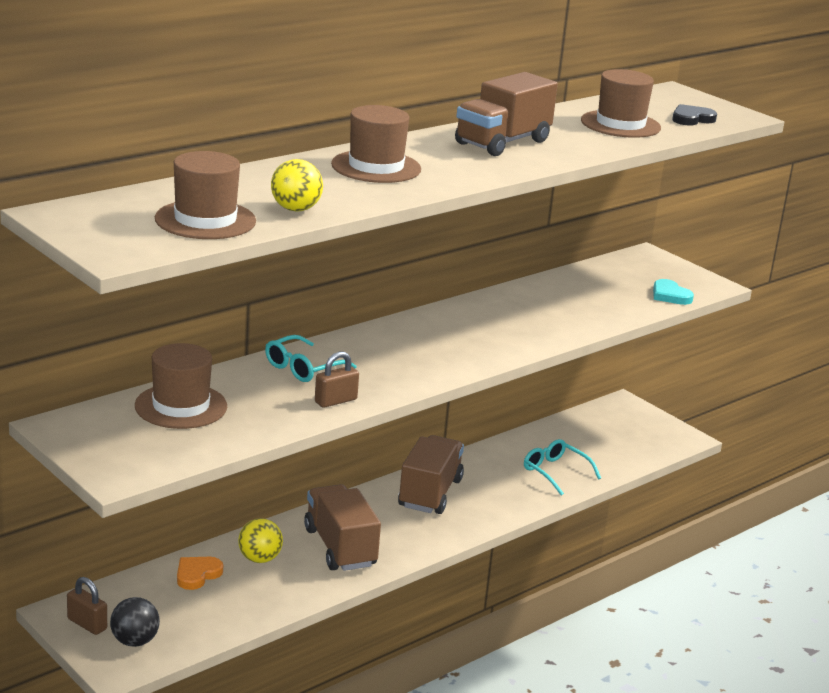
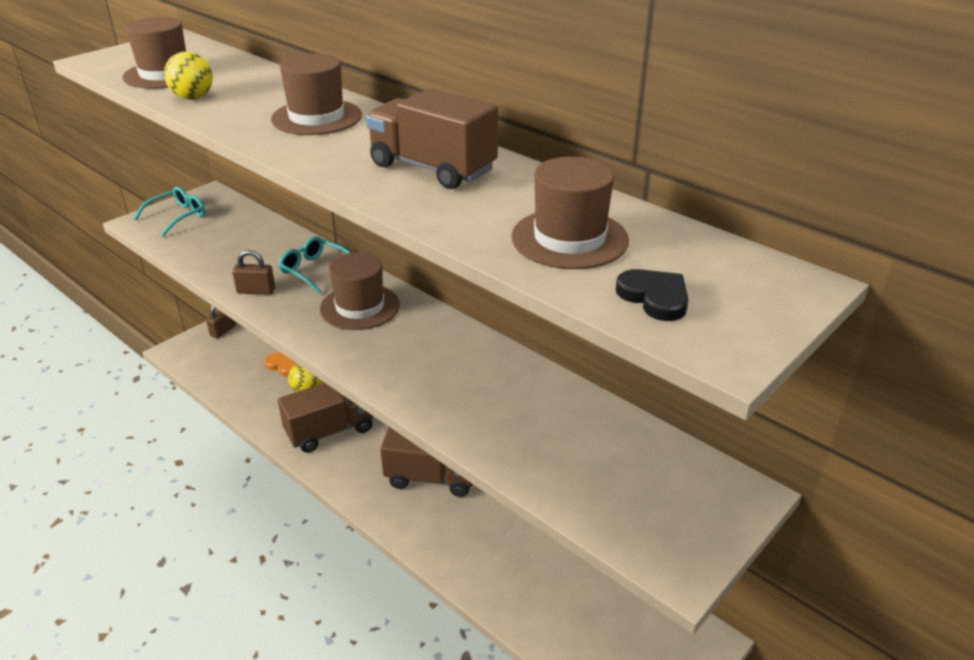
camera: 85 degrees right, 10 degrees up
black ball [110,597,160,647] -> none
brown hat [135,343,227,429] -> brown hat moved to [320,252,400,330]
brown padlock [315,351,359,408] -> brown padlock turned 45 degrees counterclockwise [232,250,275,295]
turquoise glasses [524,439,601,496] -> turquoise glasses moved to [134,187,205,236]
turquoise heart [653,279,694,305] -> none

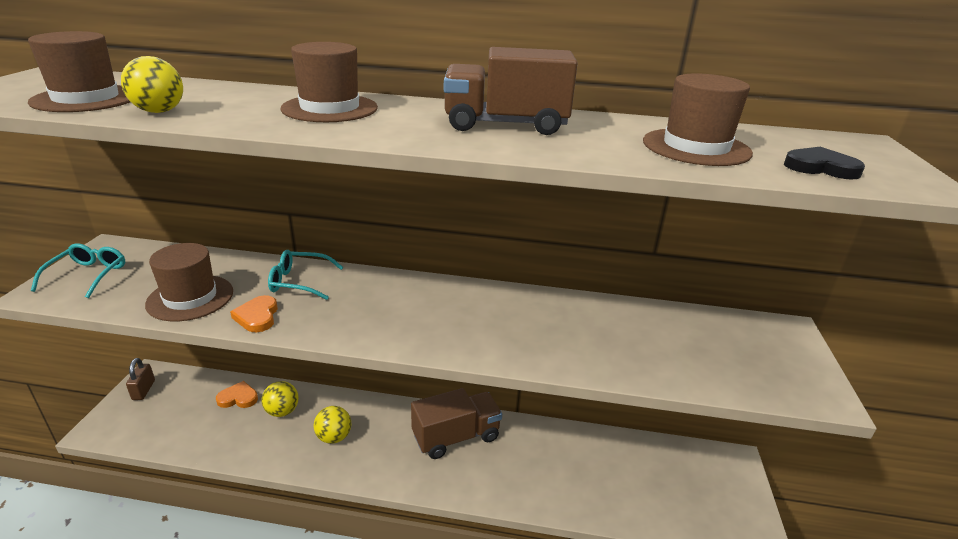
camera: 35 degrees left, 5 degrees down
brown padlock [232,250,275,295] -> orange heart [230,295,278,332]
brown truck [278,383,373,453] -> yellow ball [314,406,351,444]
brown hat [320,252,400,330] -> brown hat moved to [145,243,233,321]

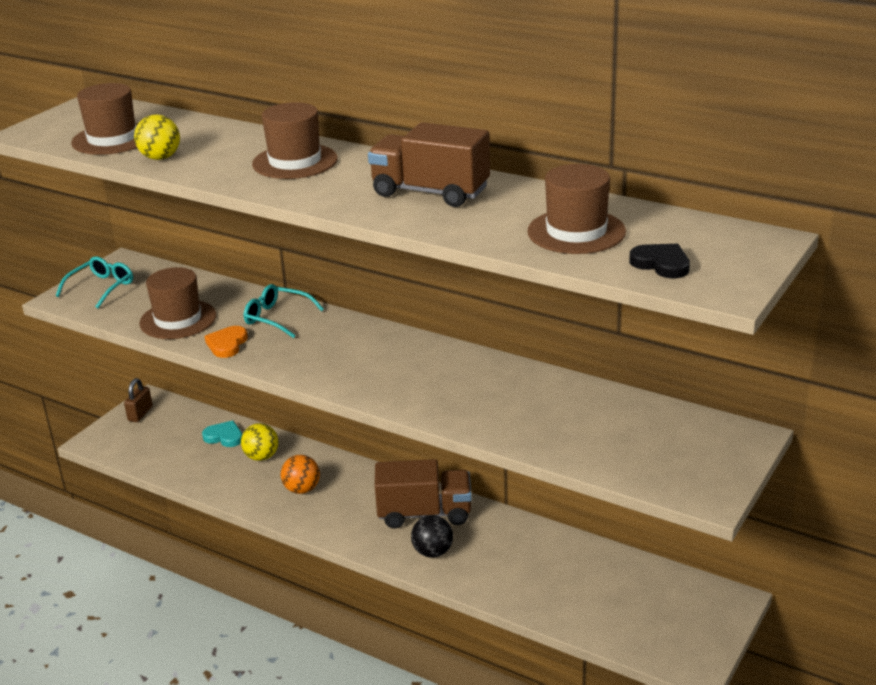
camera: 25 degrees right, 0 degrees up
orange heart [216,381,258,408] -> turquoise heart [202,420,242,447]
yellow ball [314,406,351,444] -> orange ball [281,455,320,494]
none -> black ball [411,515,453,558]

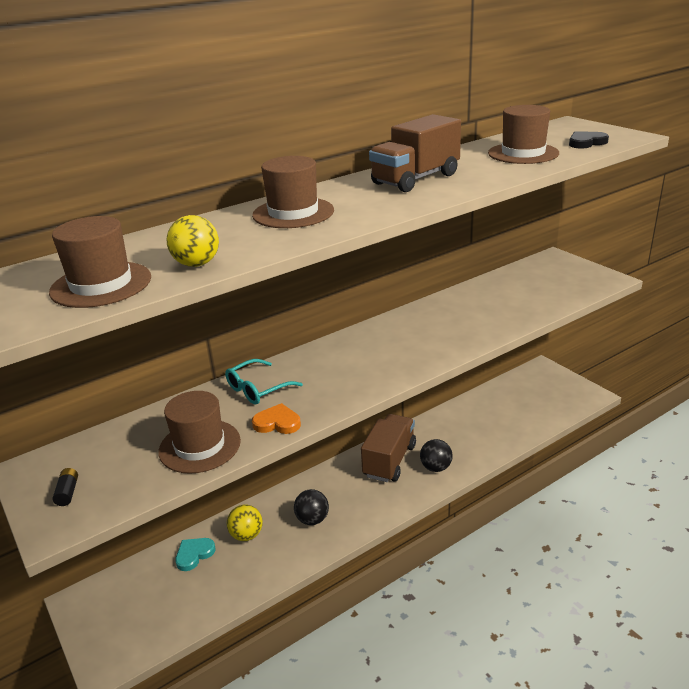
camera: 65 degrees left, 0 degrees up
turquoise glasses [56,256,133,308] -> black battery [53,468,78,506]
brown padlock [124,378,153,422] -> none
orange heart [205,326,248,358] -> orange heart turned 150 degrees clockwise [252,403,301,434]
orange ball [281,455,320,494] -> black ball [294,489,329,525]

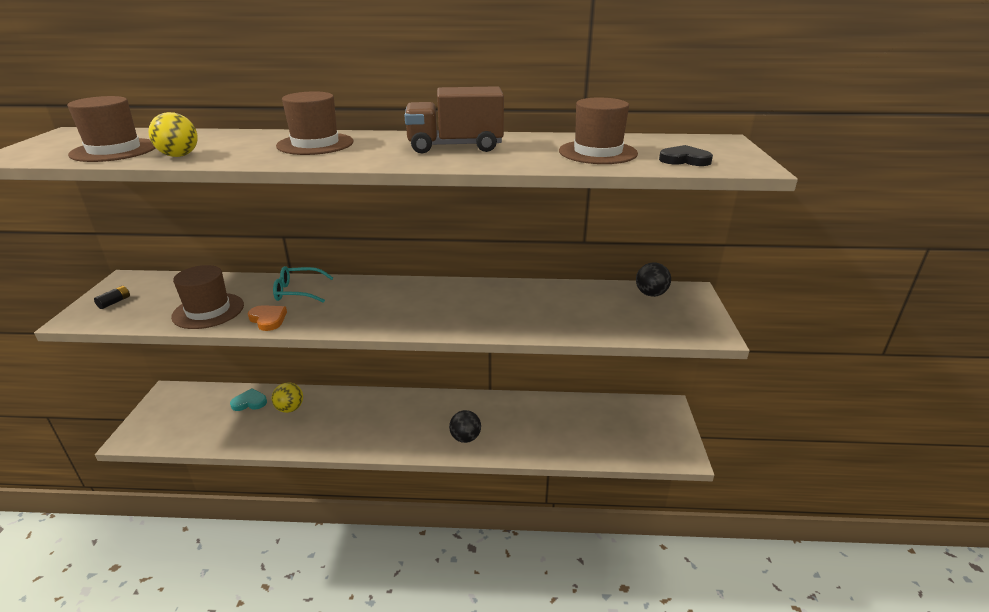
camera: 35 degrees right, 0 degrees up
black ball [294,489,329,525] -> black ball moved to [636,262,671,297]
brown truck [361,414,416,482] -> none

